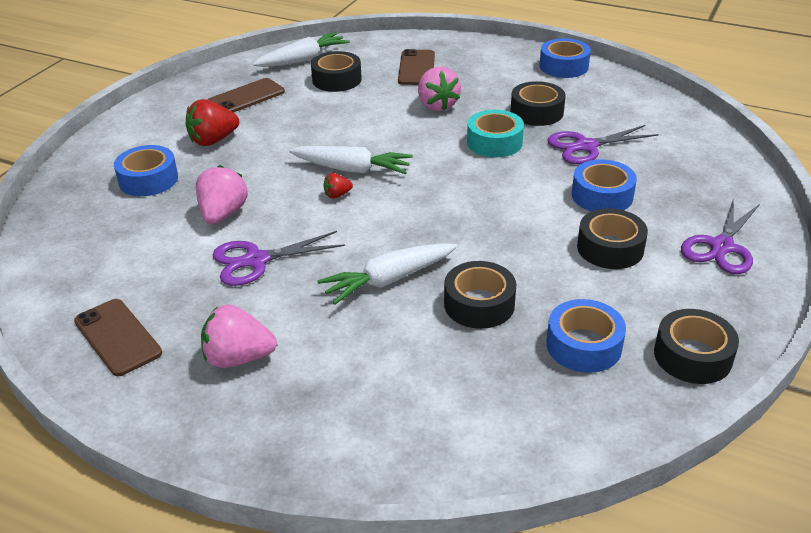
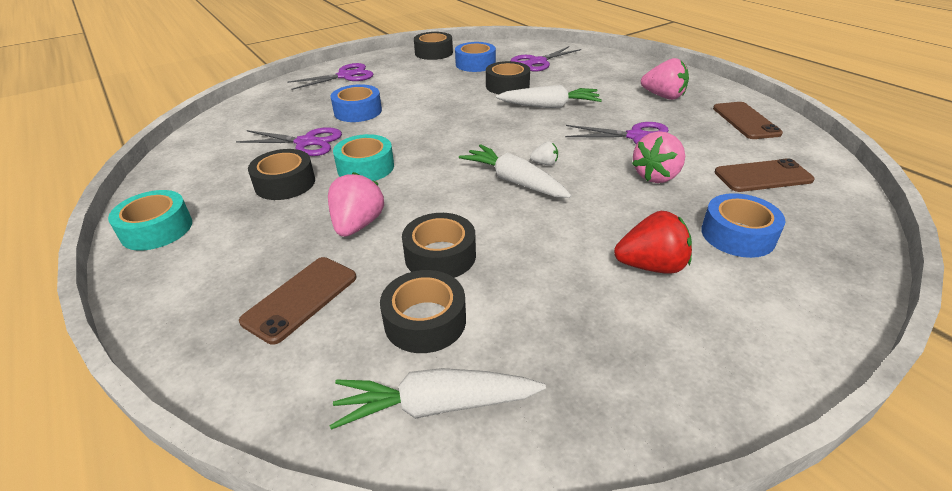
camera: 150 degrees left, 0 degrees up
brown phone [208,78,285,113] -> brown phone moved to [714,158,814,192]
red strawberry [324,173,353,199] -> white strawberry [530,141,558,166]
blue tape [540,38,591,78] -> turquoise tape [108,190,192,250]
black tape [577,208,648,269] -> black tape moved to [402,213,476,278]
none -> purple scissors [511,46,581,72]

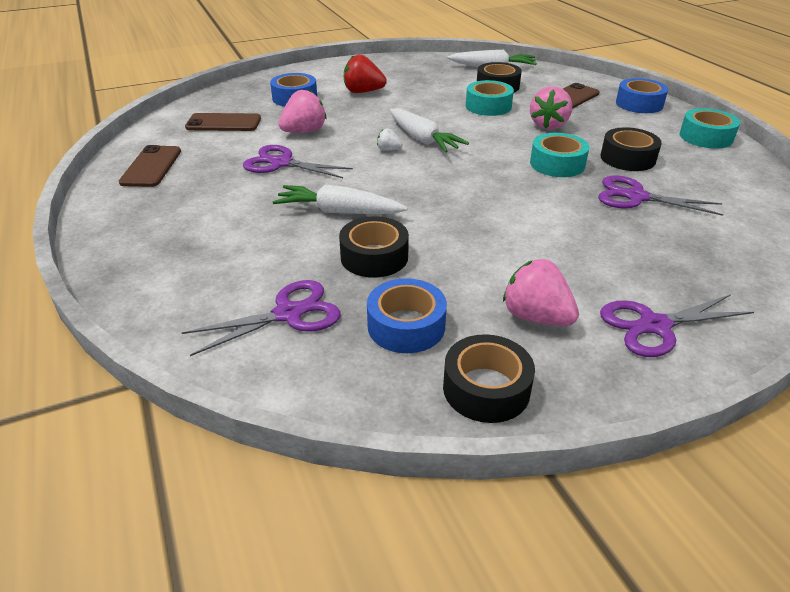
camera: 170 degrees left, 0 degrees up
blue tape [330,84,382,122] -> blue tape moved to [616,78,668,113]
black tape [402,213,476,278] -> turquoise tape [466,80,514,116]
pink strawberry [641,58,689,100] -> pink strawberry moved to [503,259,579,326]

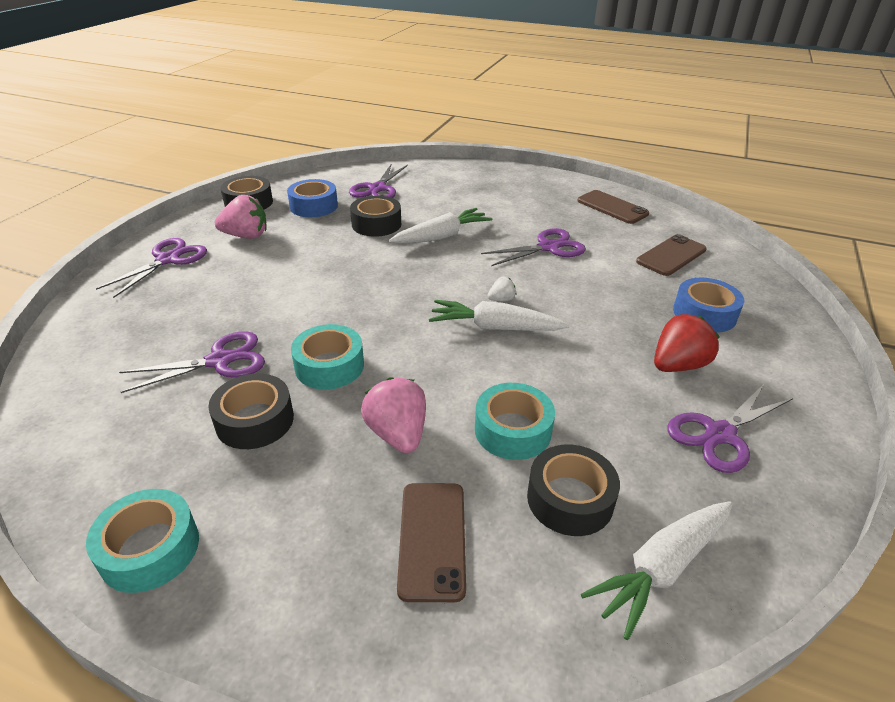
camera: 135 degrees right, 0 degrees up
pink strawberry [278,90,327,133] -> none
blue tape [616,78,668,113] -> none
none -> purple scissors [667,383,793,473]

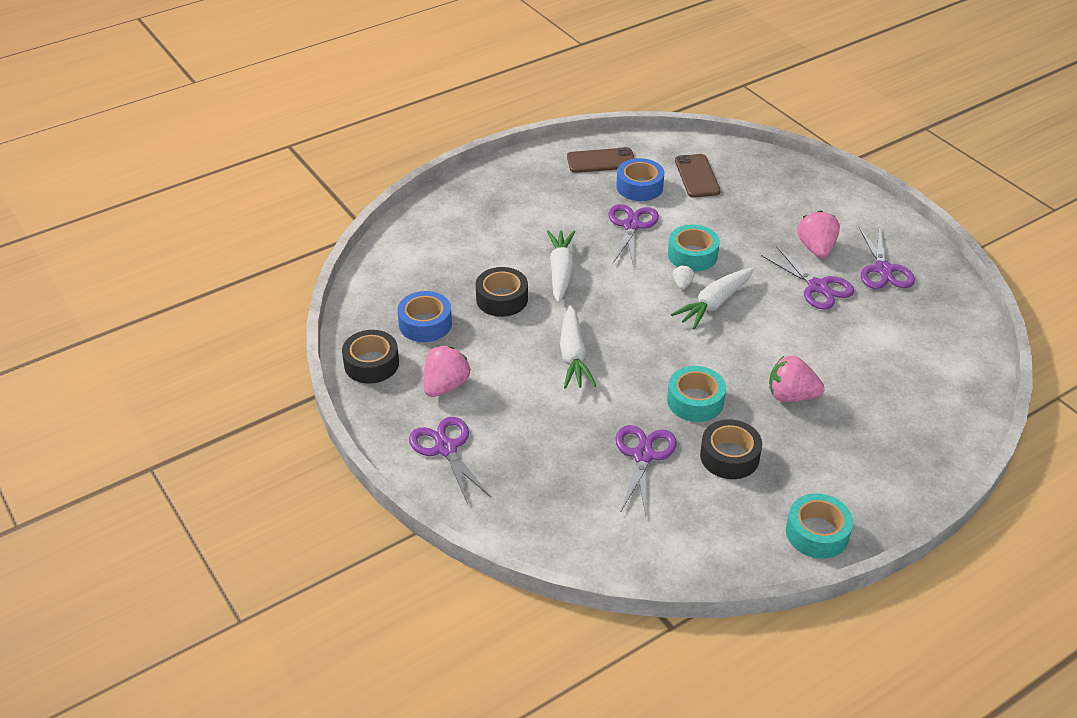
camera: 55 degrees left, 5 degrees up
purple scissors [349,165,408,198] -> purple scissors moved to [761,246,855,310]
brown phone [397,483,466,602] -> none
turquoise tape [475,383,555,460] -> turquoise tape moved to [668,225,720,271]
black tape [527,444,620,536] -> none
white carrot [581,501,733,640] -> white carrot moved to [560,305,596,389]
red strawberry [654,314,720,372] -> pink strawberry [797,210,840,258]
blue tape [673,278,744,332] -> blue tape moved to [616,158,665,201]

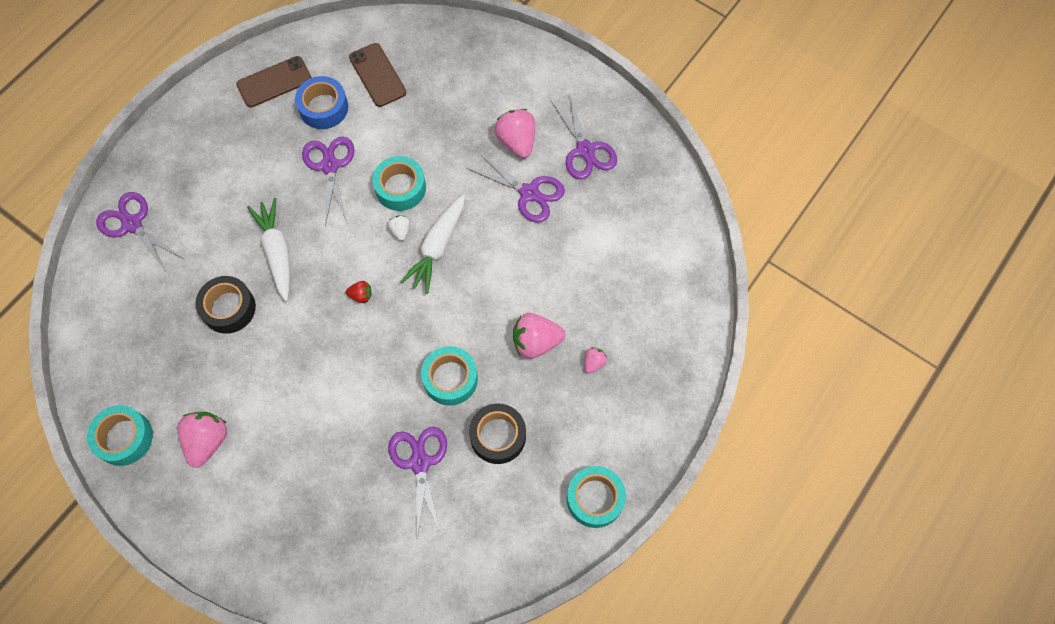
camera: 20 degrees left, 25 degrees up
black tape [342,330,399,384] -> turquoise tape [87,405,153,466]
blue tape [397,291,452,342] -> none
purple scissors [409,417,491,504] -> purple scissors moved to [96,192,184,273]
white carrot [560,305,596,389] -> none
none -> red strawberry [346,281,372,303]
none -> pink strawberry [585,347,607,373]

